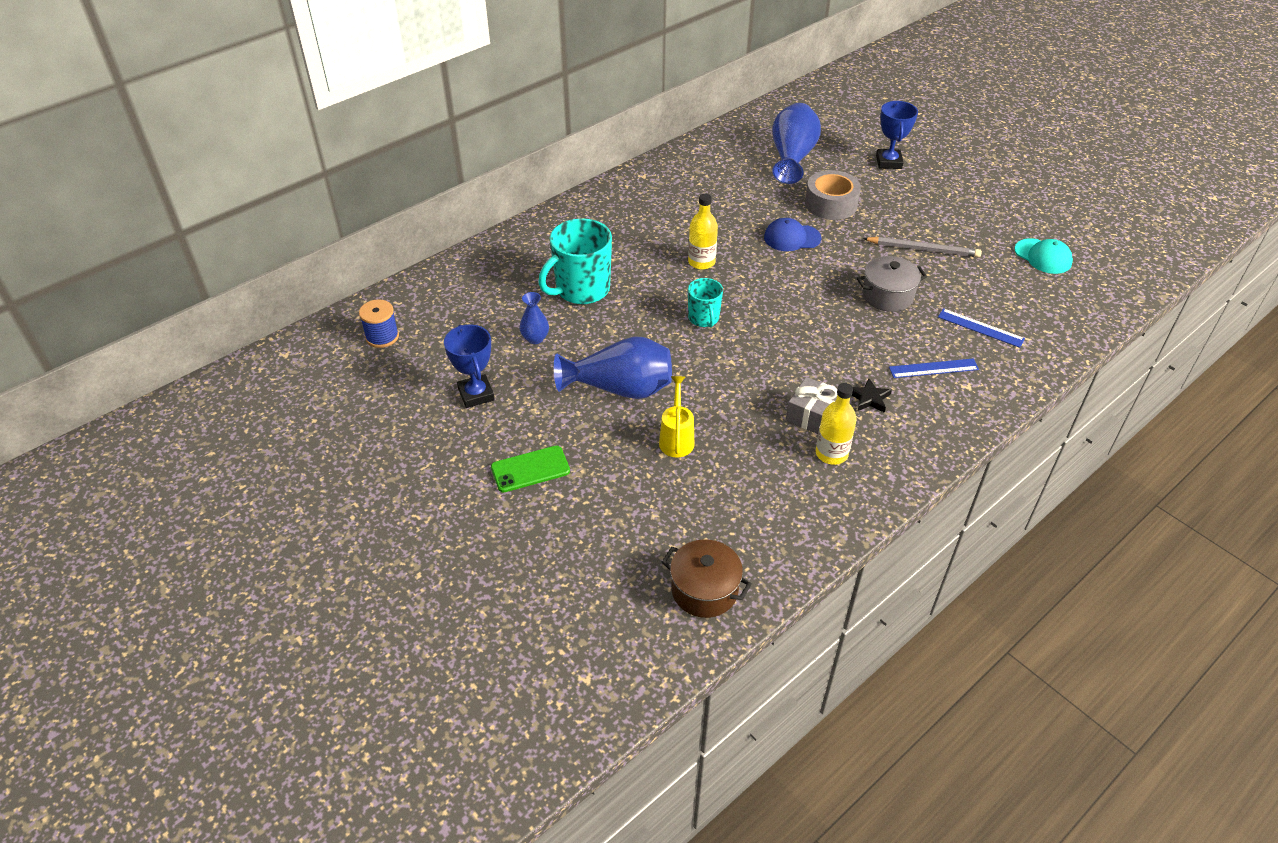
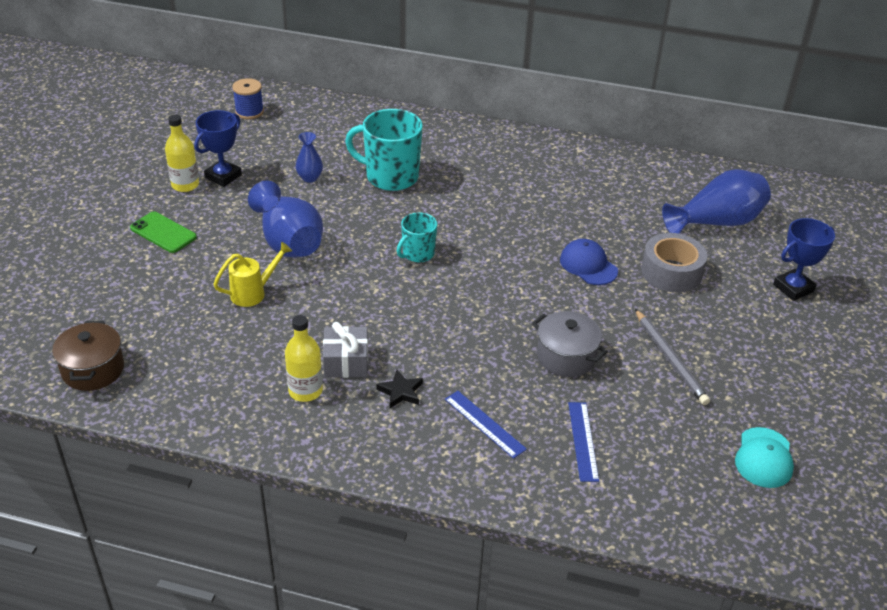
camera: 55 degrees right, 5 degrees down
yellow bottle [688,194,718,270] -> yellow bottle moved to [165,114,199,192]

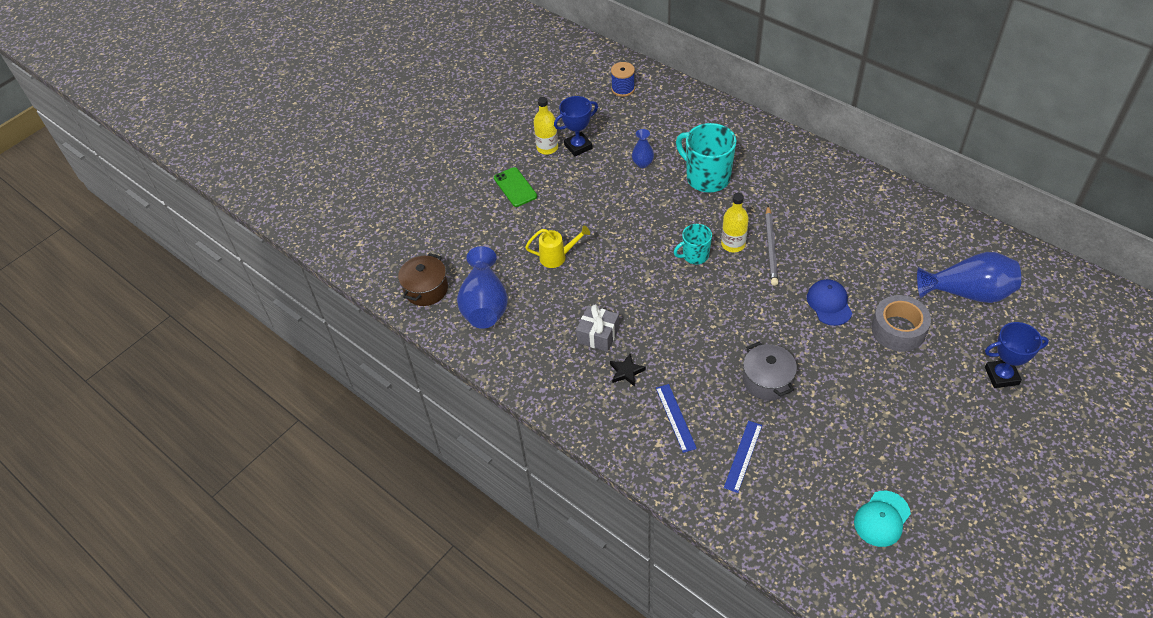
camera: 30 degrees right, 10 degrees up
blue vase [248,180,323,258] -> blue vase moved to [457,246,508,329]
yellow bottle [285,315,323,402] -> yellow bottle moved to [721,193,749,252]
grey pencil [635,309,710,405] -> grey pencil moved to [765,206,778,286]

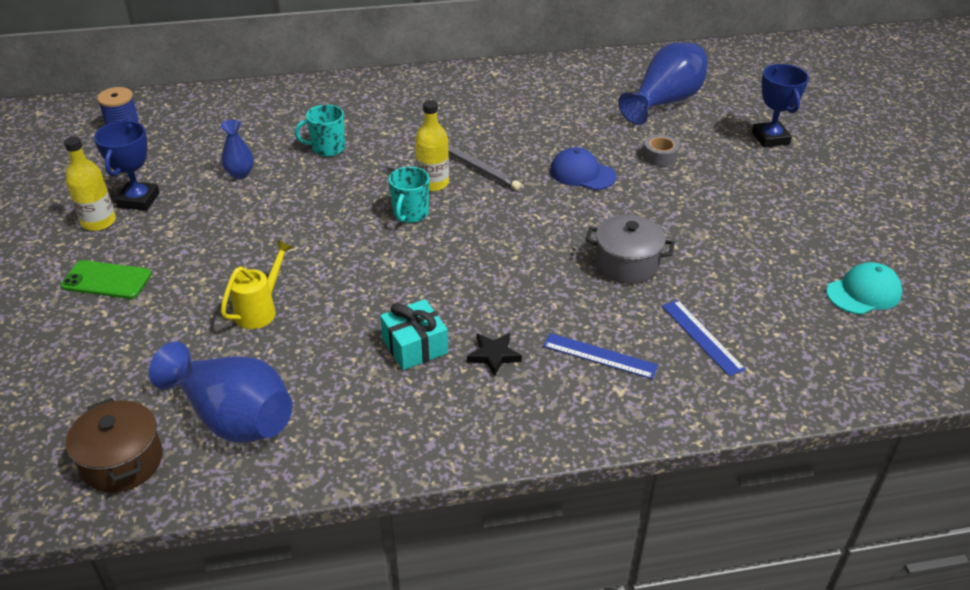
camera: 55 degrees left, 10 degrees down
grey gift [576,305,619,352] -> turquoise gift [380,299,448,370]
turquoise mug [676,123,737,192] -> turquoise mug [295,105,345,157], size x0.56
turquoise cap [854,491,911,547] -> turquoise cap turned 105 degrees counterclockwise [826,262,902,315]
grey tape [871,295,931,352] -> grey tape [643,135,679,167], size x0.55
blue trophy [985,322,1049,388] -> blue trophy turned 45 degrees counterclockwise [752,64,809,147]

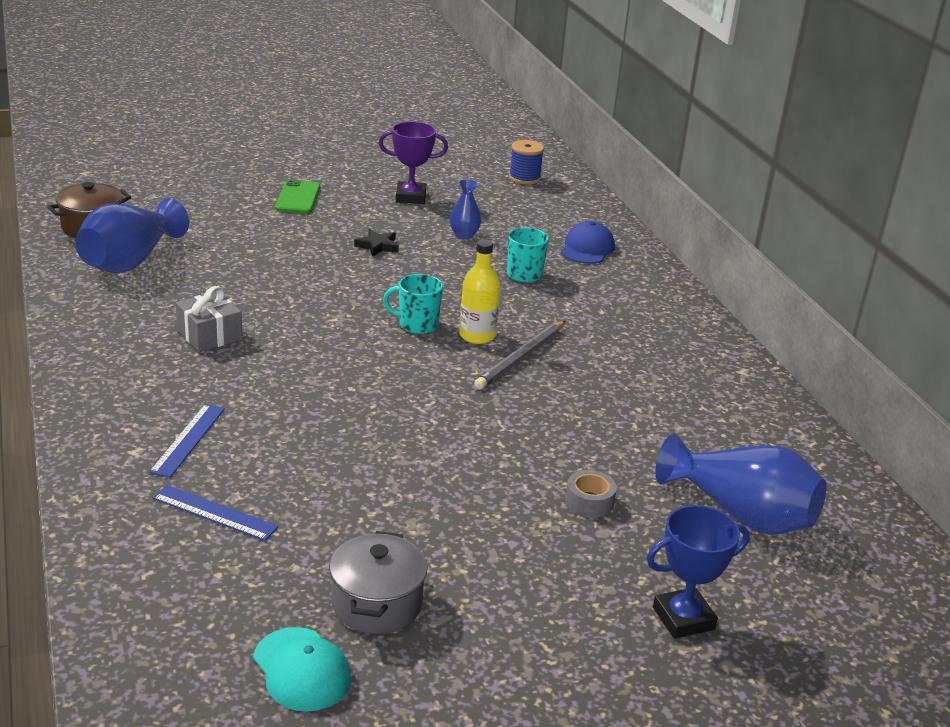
camera: 80 degrees right, 10 degrees down
yellow bottle [64,137,116,231] -> none
blue trophy [94,121,160,211] -> purple trophy [379,121,448,204]
yellow watering can [221,240,293,329] -> none
turquoise gift [380,299,448,370] -> grey gift [176,286,242,352]
black star [467,333,522,376] -> black star moved to [354,229,399,256]
blue cap [550,147,616,190] -> blue cap moved to [561,221,615,264]
grey pot [586,215,675,284] -> grey pot moved to [329,531,428,634]
blue ruler [662,300,746,377] -> blue ruler turned 60 degrees clockwise [152,485,278,541]

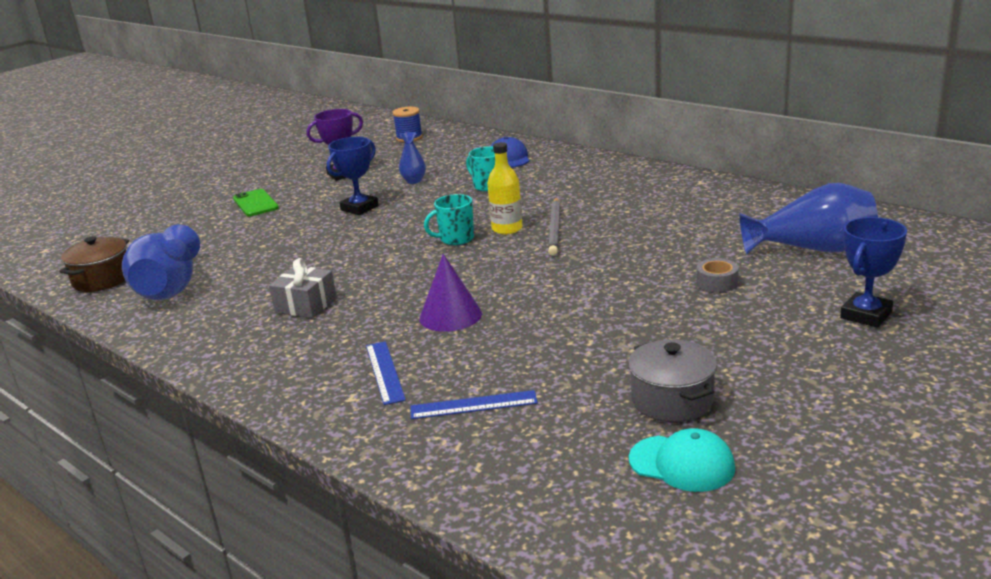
camera: 25 degrees left, 5 degrees down
black star [354,229,399,256] -> blue trophy [327,137,379,215]
none -> purple cone [420,254,482,332]

